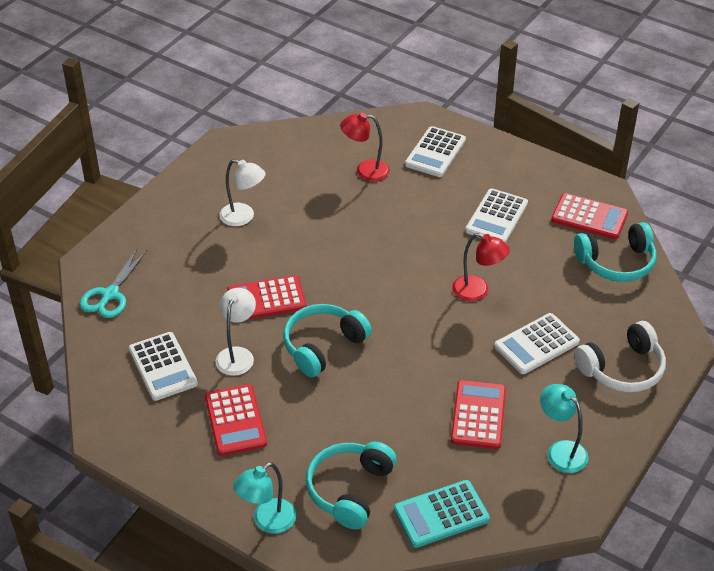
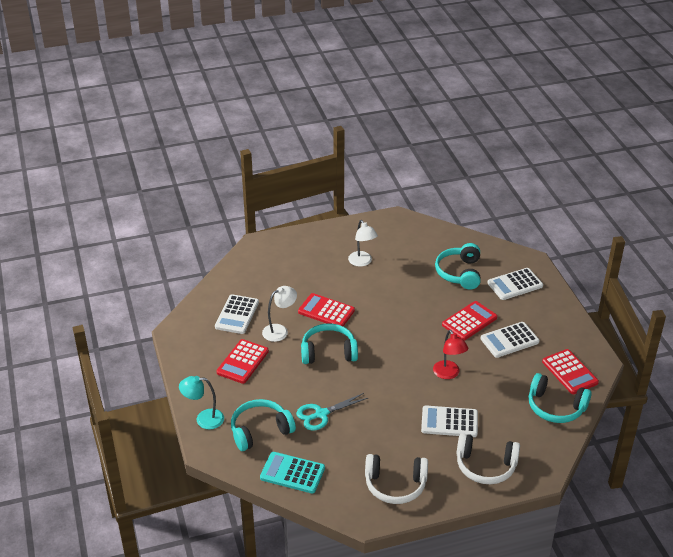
camera: 40 degrees right, 5 degrees down
turquoise scissors [80,249,147,318] -> turquoise scissors moved to [296,393,368,431]
red lamp [340,113,390,182] -> turquoise headphones [435,243,481,290]
red calculator [451,380,506,449] -> red calculator moved to [442,301,497,340]
turquoise lamp [540,384,588,473] -> white headphones [365,454,428,504]

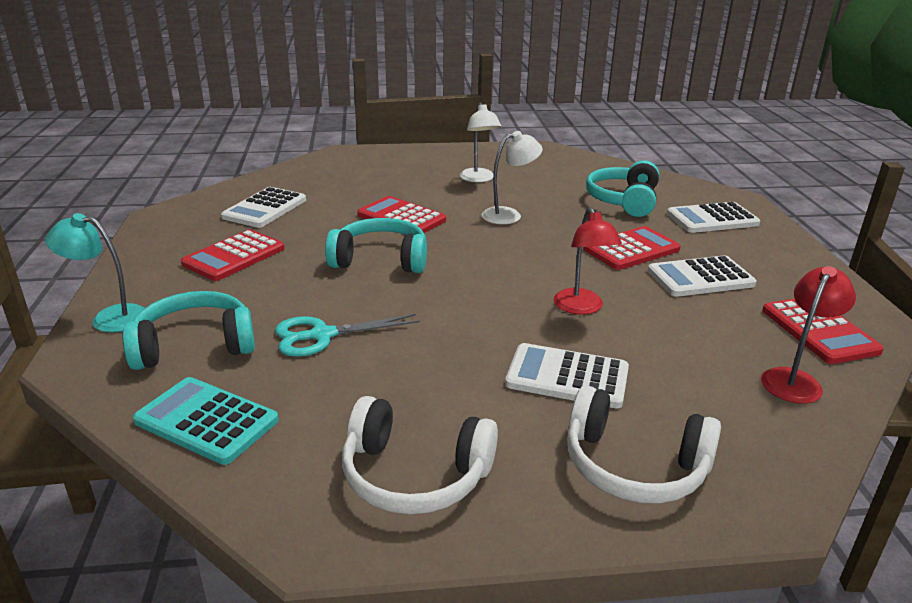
camera: 10 degrees right, 10 degrees down
white lamp [262,286,297,342] -> white lamp moved to [481,131,542,224]
turquoise headphones [529,373,592,423] -> red lamp [761,266,856,404]

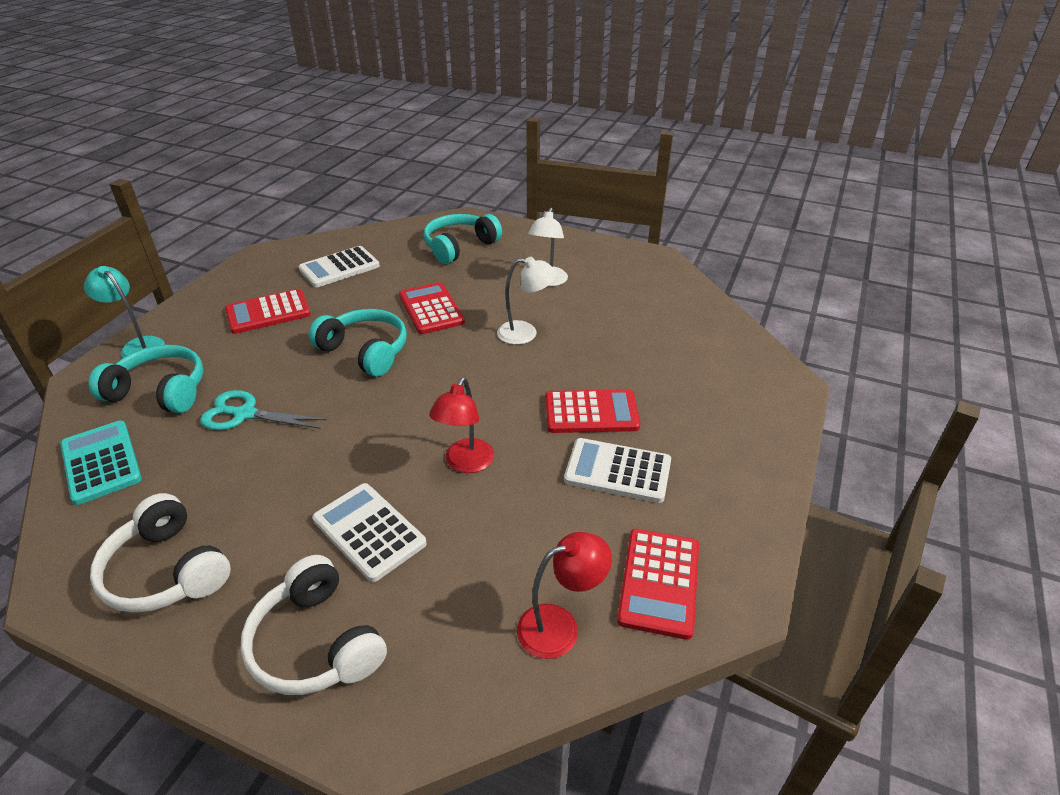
camera: 30 degrees right, 10 degrees up
turquoise headphones [586,160,659,217] -> turquoise headphones moved to [424,214,502,264]
white calculator [667,202,760,233] -> none

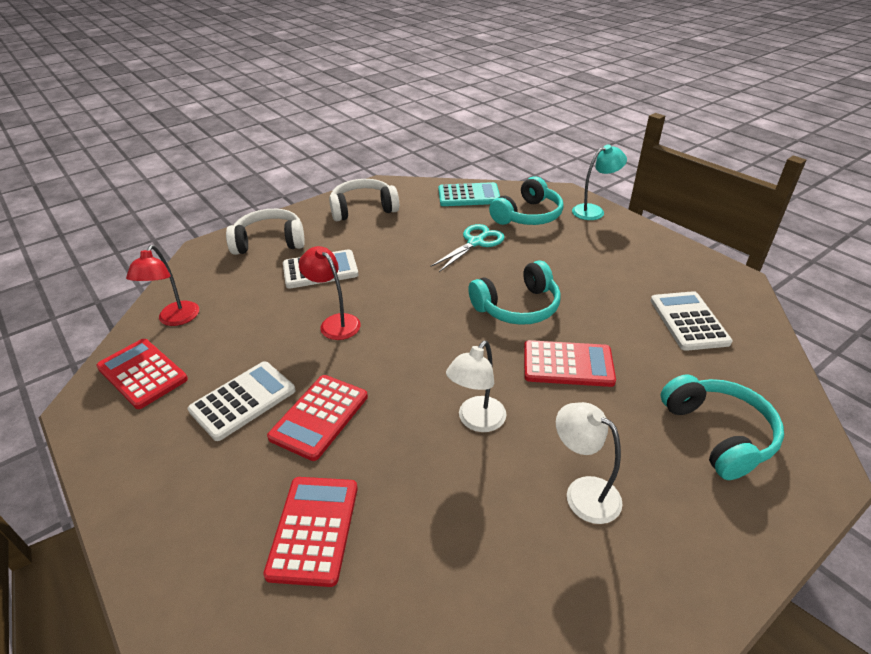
camera: 120 degrees right, 0 degrees up
red calculator [225,289,311,334] -> red calculator moved to [263,477,358,587]

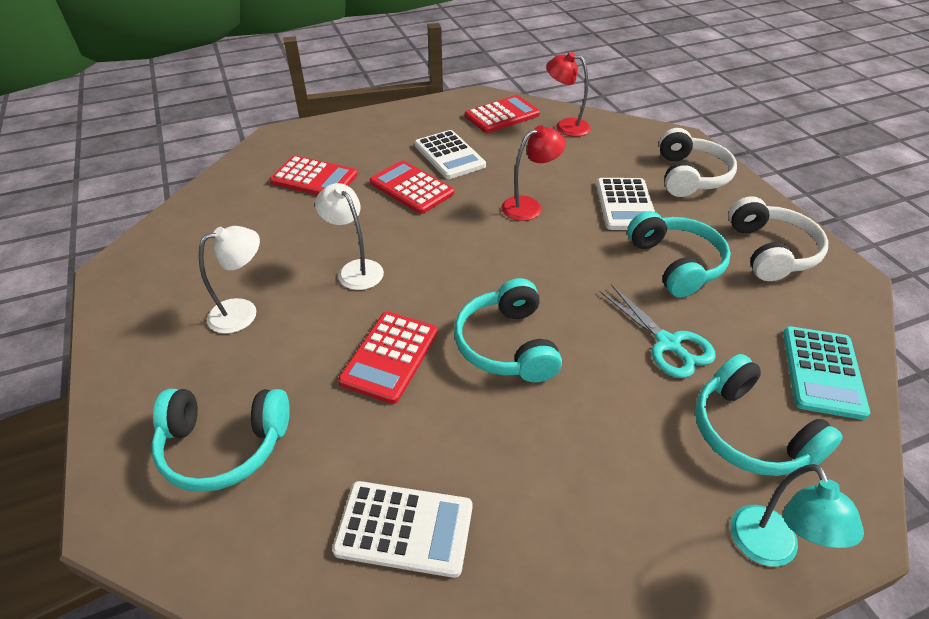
camera: 105 degrees right, 5 degrees up
none -> turquoise headphones [627,211,731,298]

